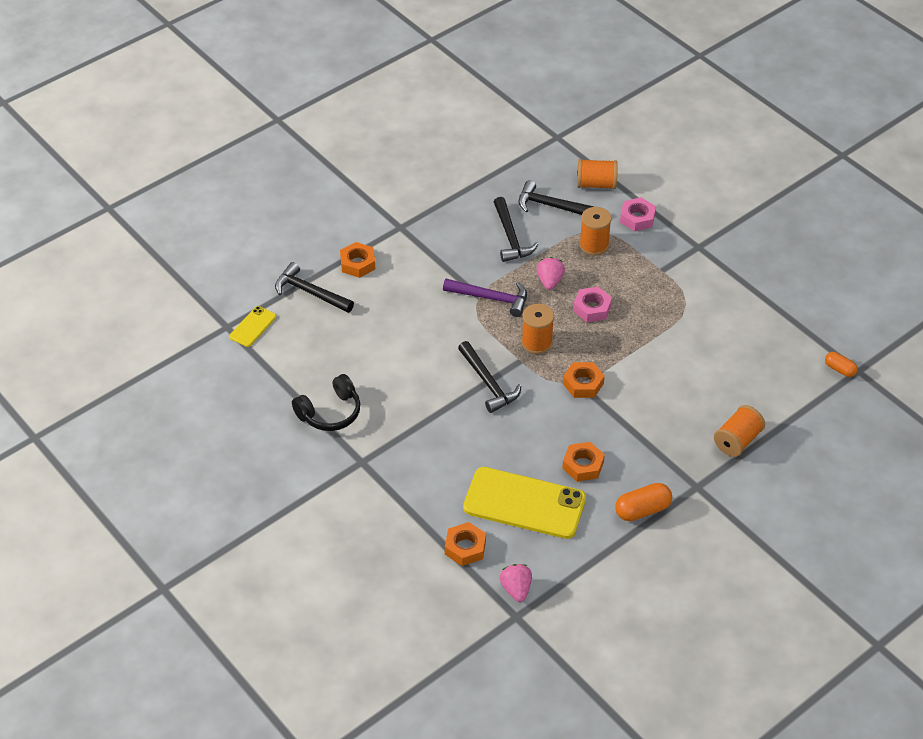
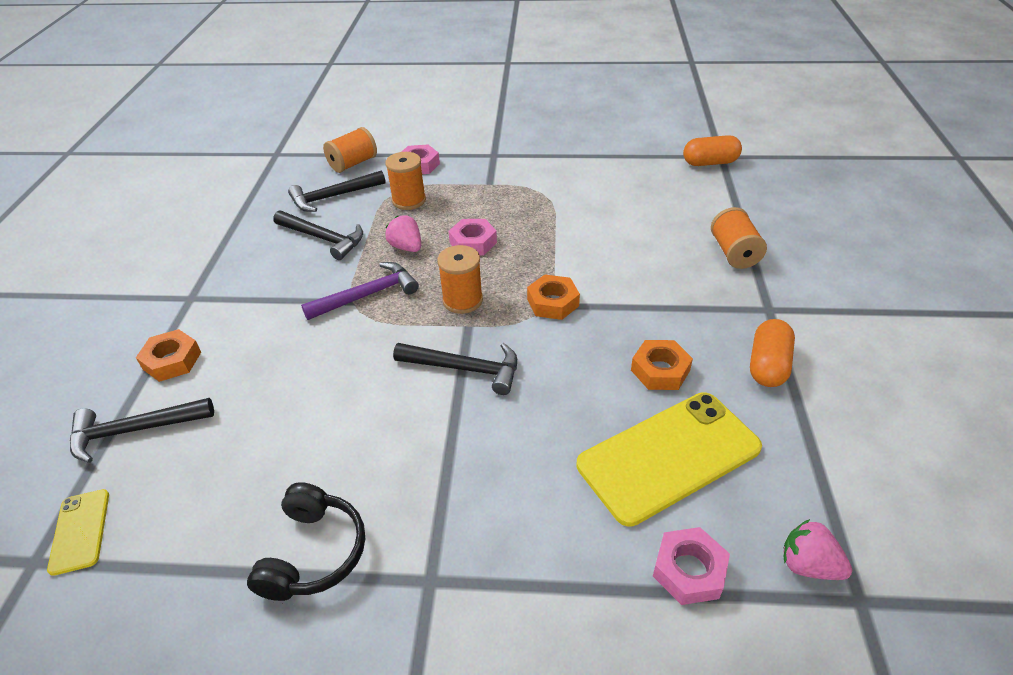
camera: 45 degrees left, 5 degrees down
orange nut [445,522,486,566] -> pink nut [653,527,730,605]
orange capsule [825,352,858,377] -> orange capsule [683,135,742,166], size x1.60

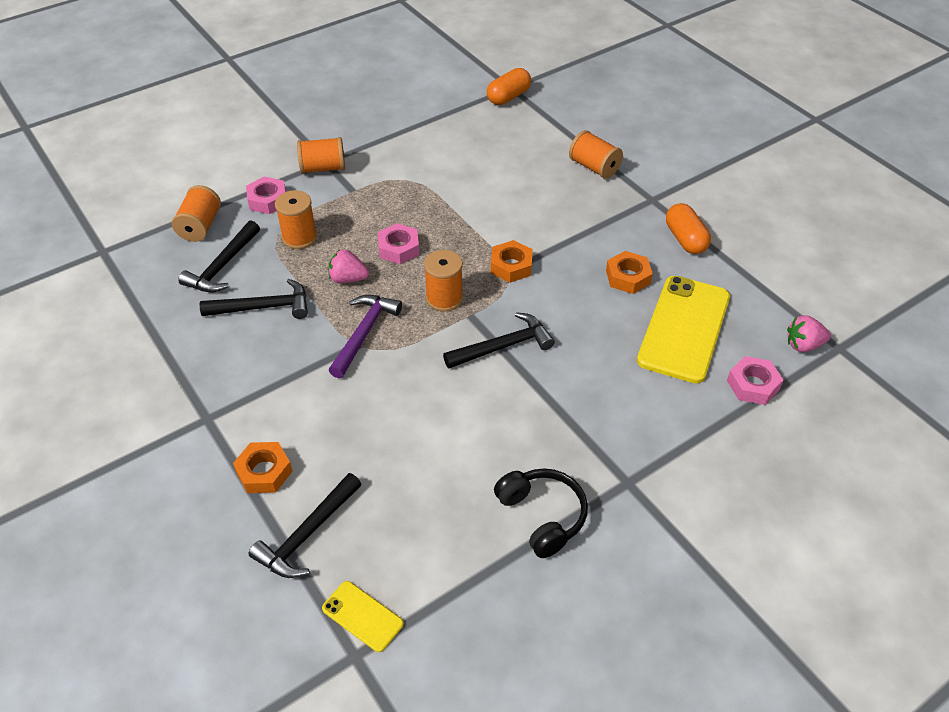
camera: 40 degrees left, 5 degrees up
none -> orange spool [297,137,345,174]

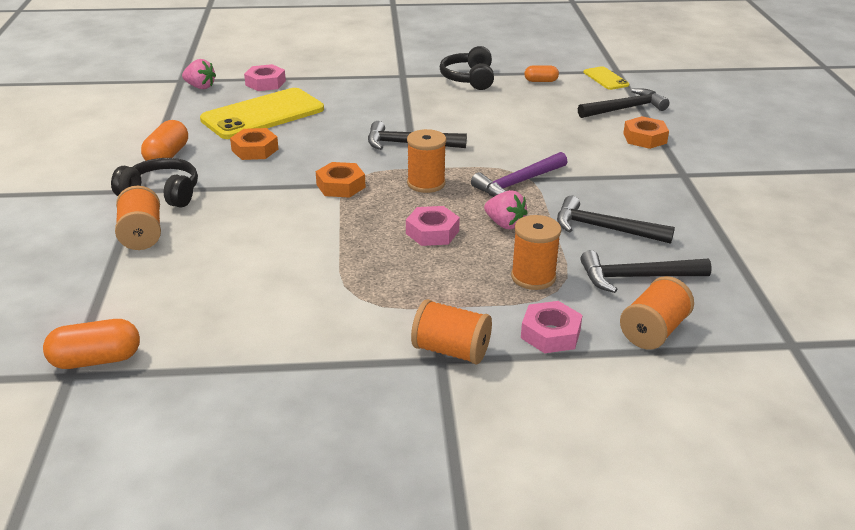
camera: 150 degrees left, 15 degrees down
black hammer [178,220,260,292] -> black hammer turned 150 degrees counterclockwise [580,250,712,293]
none -> black headphones [111,158,198,208]
none -> orange capsule [524,65,559,82]

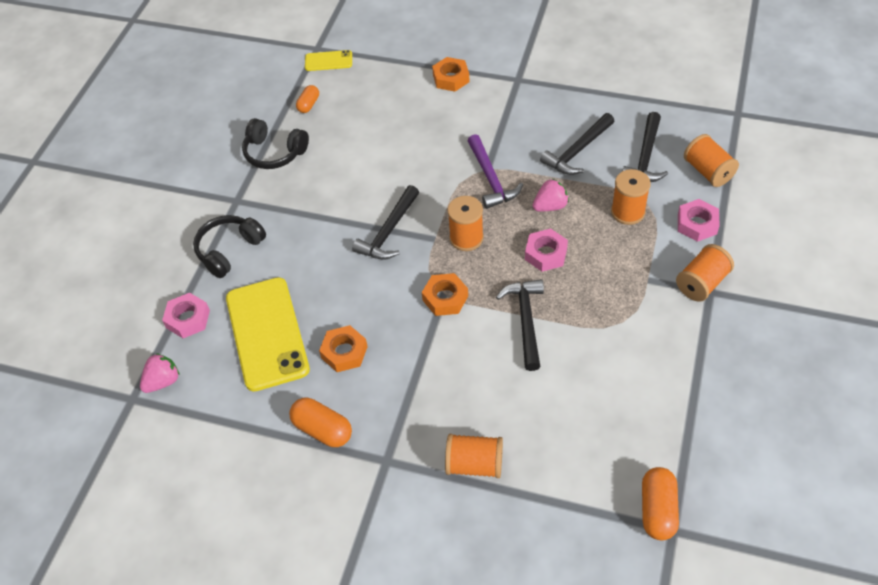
camera: 65 degrees left, 20 degrees up
black headphones [111,158,198,208] -> black headphones moved to [193,215,266,278]
black hammer [578,88,670,118] -> black hammer moved to [496,279,544,371]

